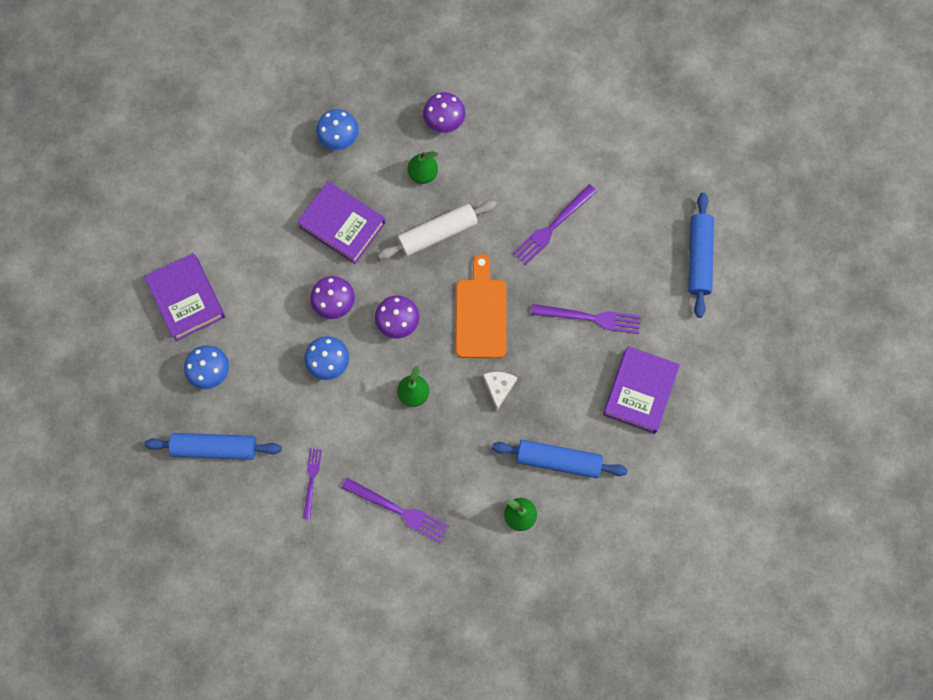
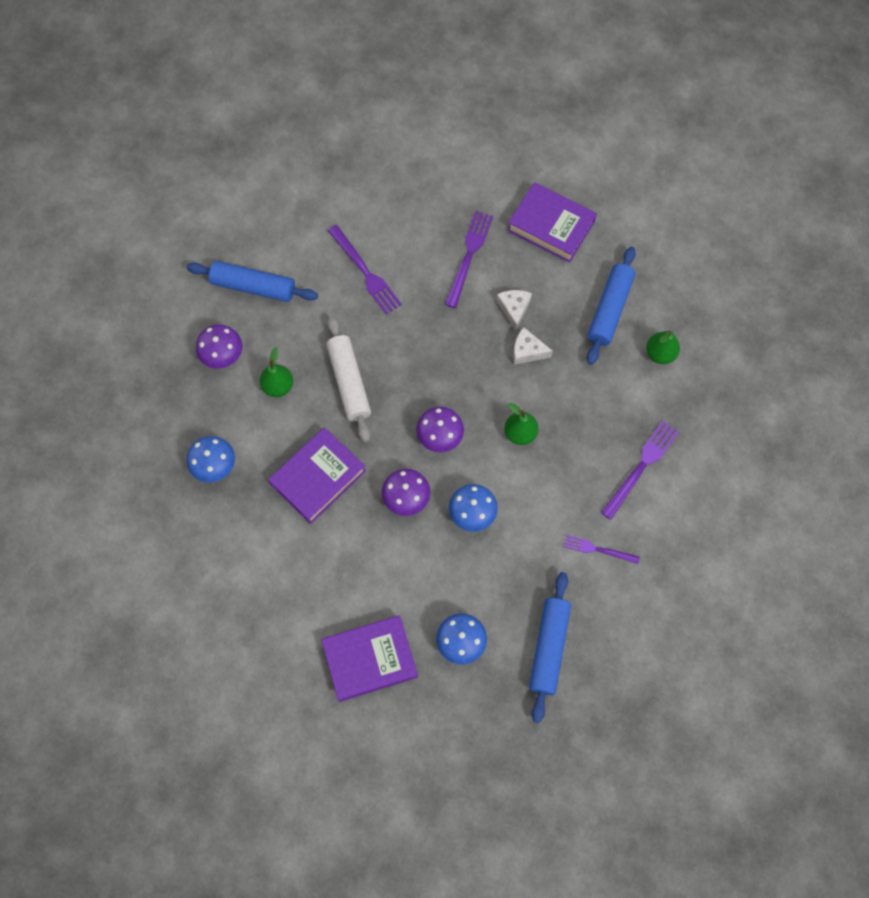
camera: 80 degrees left, 5 degrees down
orange cutting board [456,254,507,358] -> none
blue rolling pin [689,193,714,318] -> blue rolling pin moved to [187,261,318,302]
none -> white cheese [496,290,532,331]

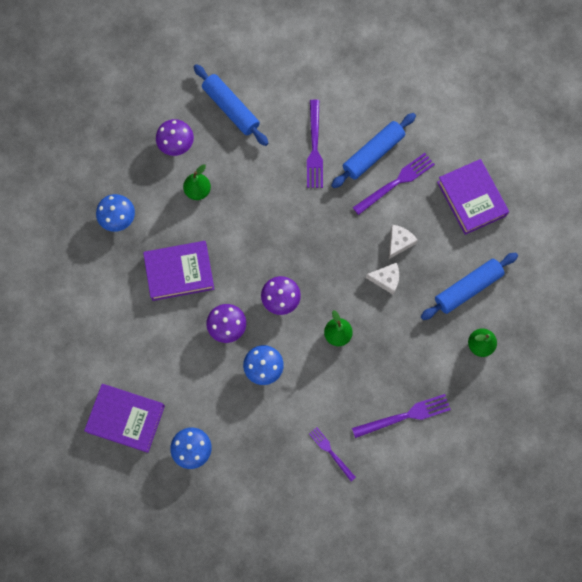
camera: 35 degrees right, 5 degrees up
white rolling pin [326,316,371,442] -> none
white cheese [513,327,553,365] -> white cheese turned 135 degrees clockwise [366,262,399,294]
blue rolling pin [529,572,571,723] -> blue rolling pin moved to [331,113,416,188]

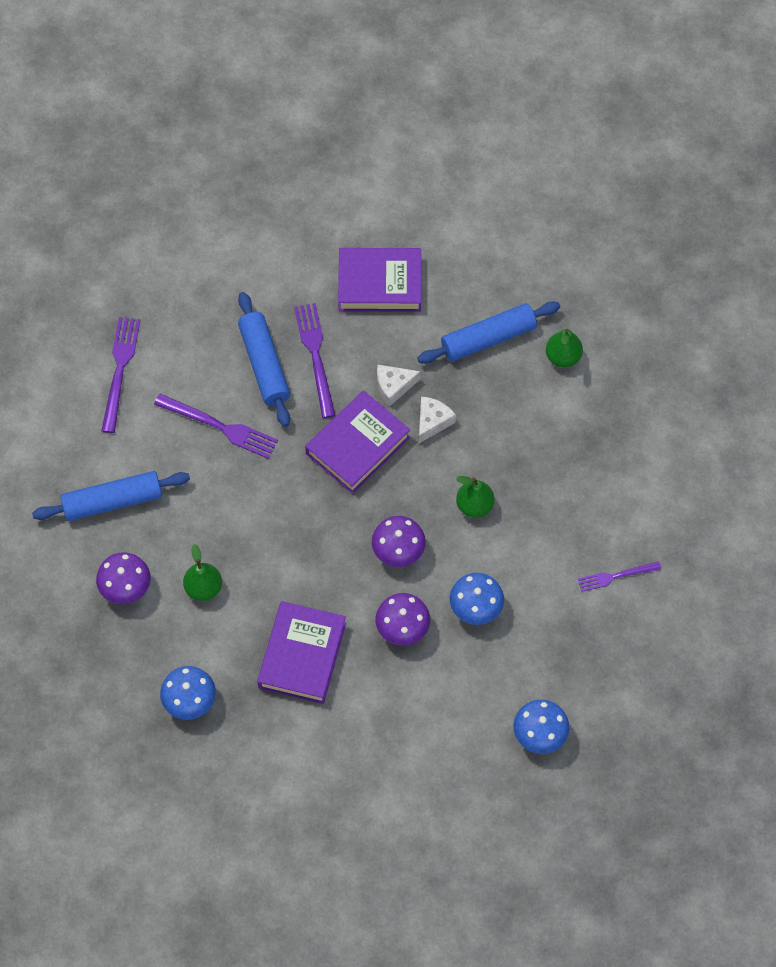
camera: 65 degrees left, 10 degrees down
purple book [84,384,165,453] -> purple book moved to [305,391,410,494]
purple fork [352,394,451,438] -> purple fork moved to [101,317,141,433]
white cheese [389,225,418,259] -> white cheese turned 75 degrees counterclockwise [377,365,420,407]
blue rolling pin [421,252,518,320] -> blue rolling pin turned 75 degrees clockwise [417,301,560,364]

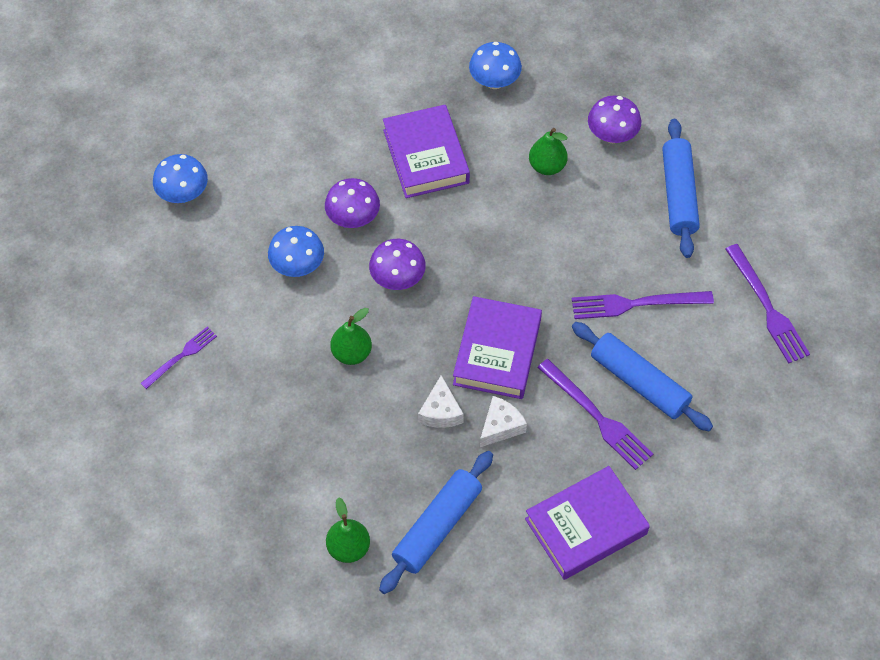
camera: 150 degrees right, 5 degrees down
blue rolling pin [32,471,190,521] -> blue rolling pin turned 45 degrees counterclockwise [662,119,700,258]

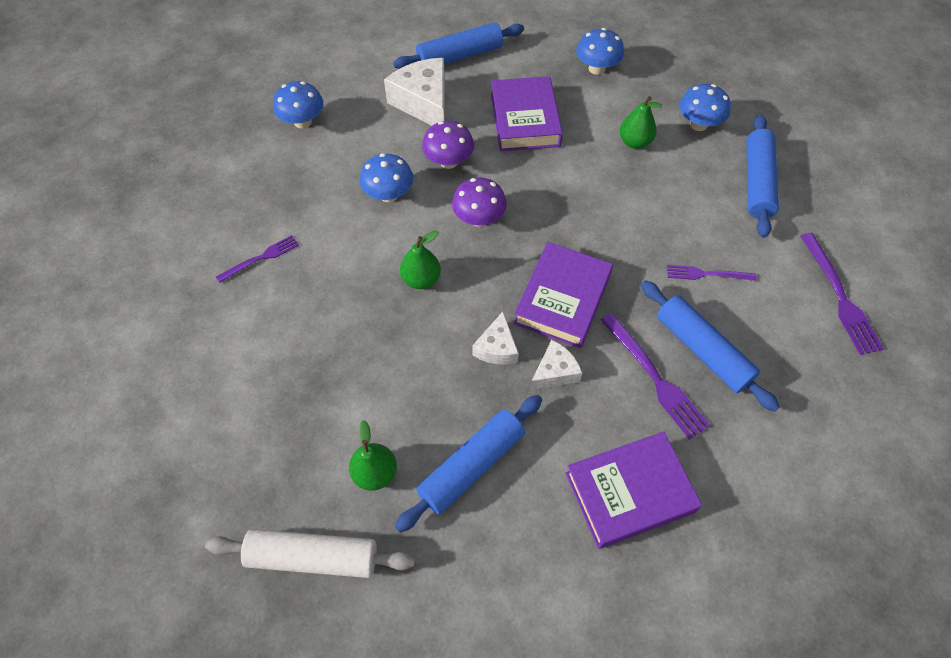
camera: 10 degrees right, 0 degrees up
purple fork [572,291,714,319] -> purple fork [667,265,756,281], size x0.62
purple mushroom [588,96,641,143] -> blue mushroom [680,84,731,131]
none -> white rolling pin [205,529,415,578]
none -> white cheese [384,58,445,126]
none -> blue rolling pin [393,22,524,69]

